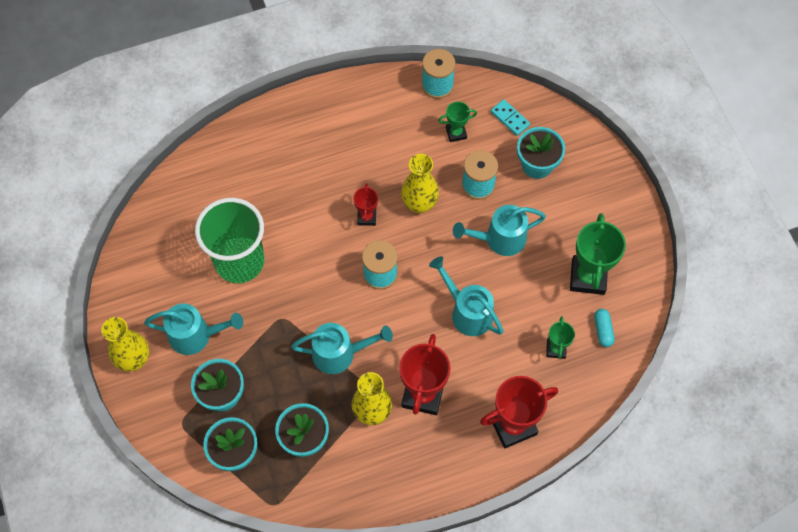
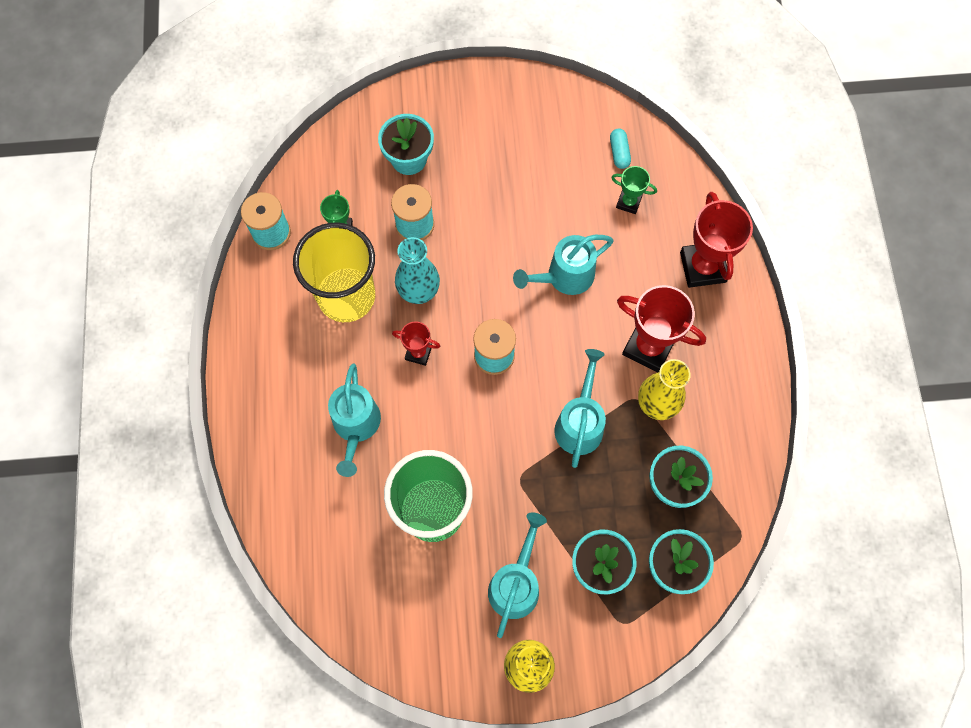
camera: 75 degrees left, 5 degrees up
yellow vase [401,154,439,213] -> turquoise vase [395,237,440,304]
turquoise watering can [453,205,546,256] -> turquoise watering can moved to [328,364,381,477]
turquoise domino [490,99,530,136] -> none
green trophy [570,213,626,295] -> none
turquoise capsule [594,309,615,347] -> turquoise capsule turned 75 degrees clockwise [610,128,631,169]
none -> yellow cup [293,223,375,322]

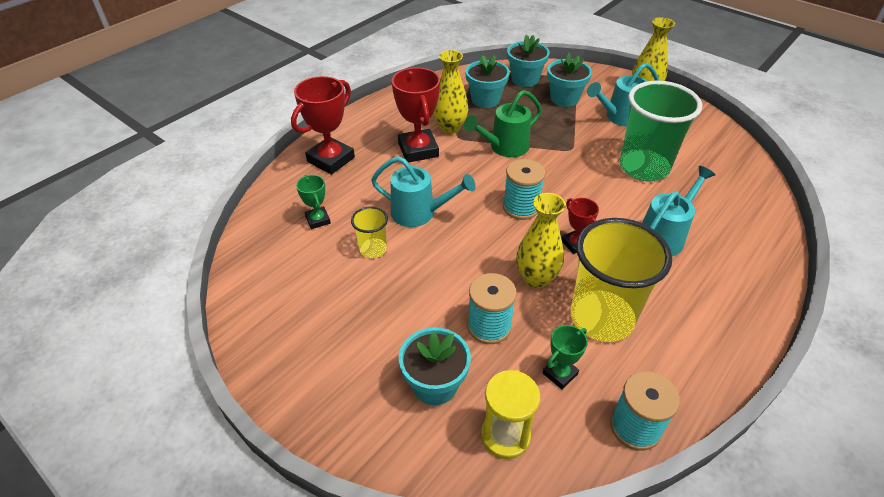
camera: 135 degrees left, 25 degrees down
turquoise vase [395,237,440,304] -> yellow vase [516,193,566,288]
turquoise watering can [554,349,606,468] -> green watering can [464,90,542,157]
turquoise capsule [610,128,631,169] -> none
none -> yellow cup [351,206,388,258]
none -> yellow hourglass [481,370,540,459]

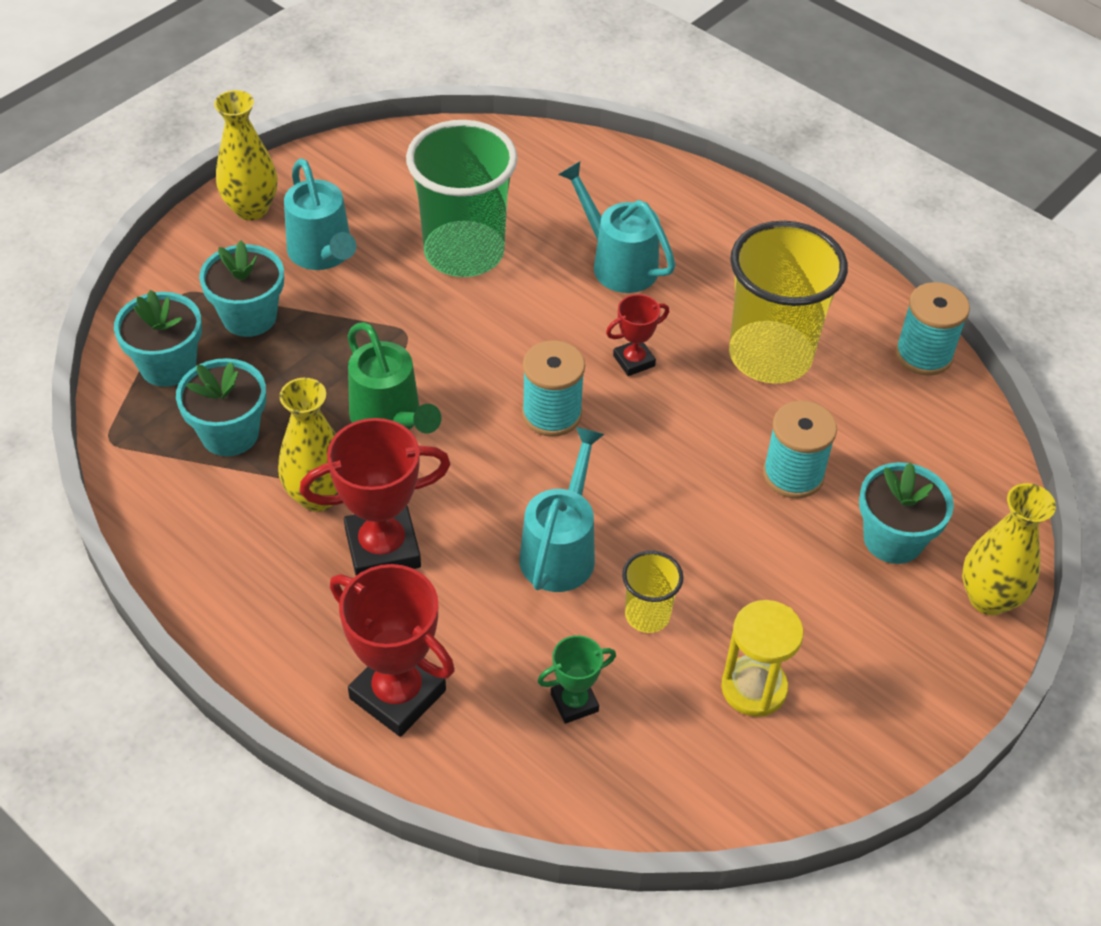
camera: 90 degrees left, 5 degrees up
yellow hourglass [481,370,540,459] -> yellow hourglass moved to [721,600,804,717]
yellow vase [516,193,566,288] -> yellow vase moved to [962,483,1056,615]
green trophy [543,325,588,389] -> none

